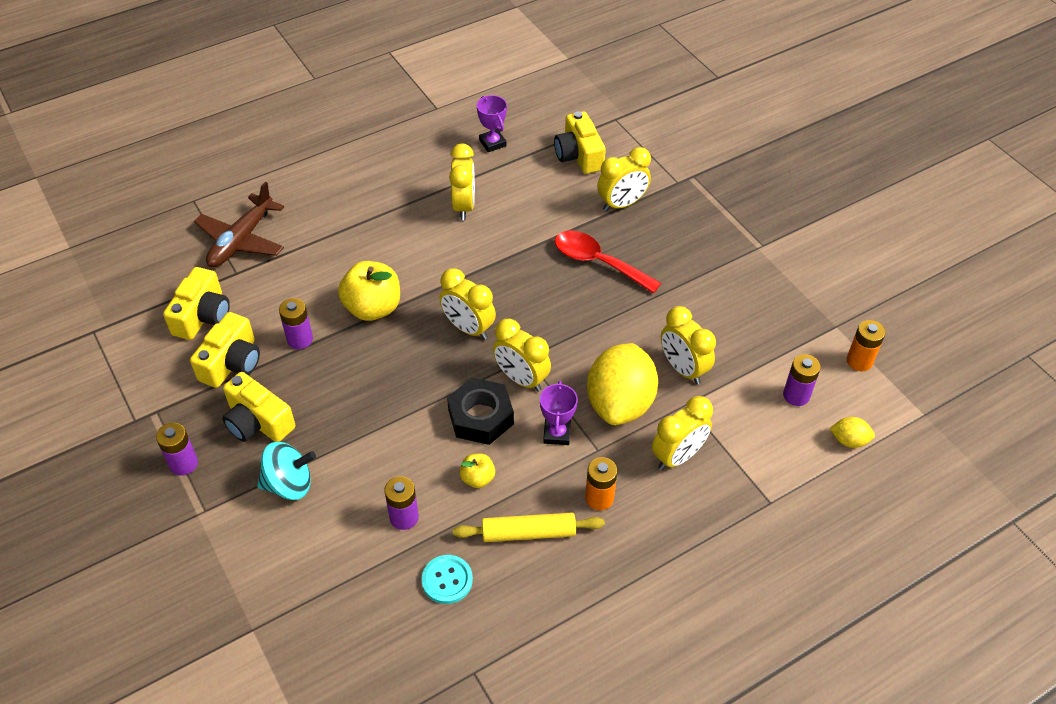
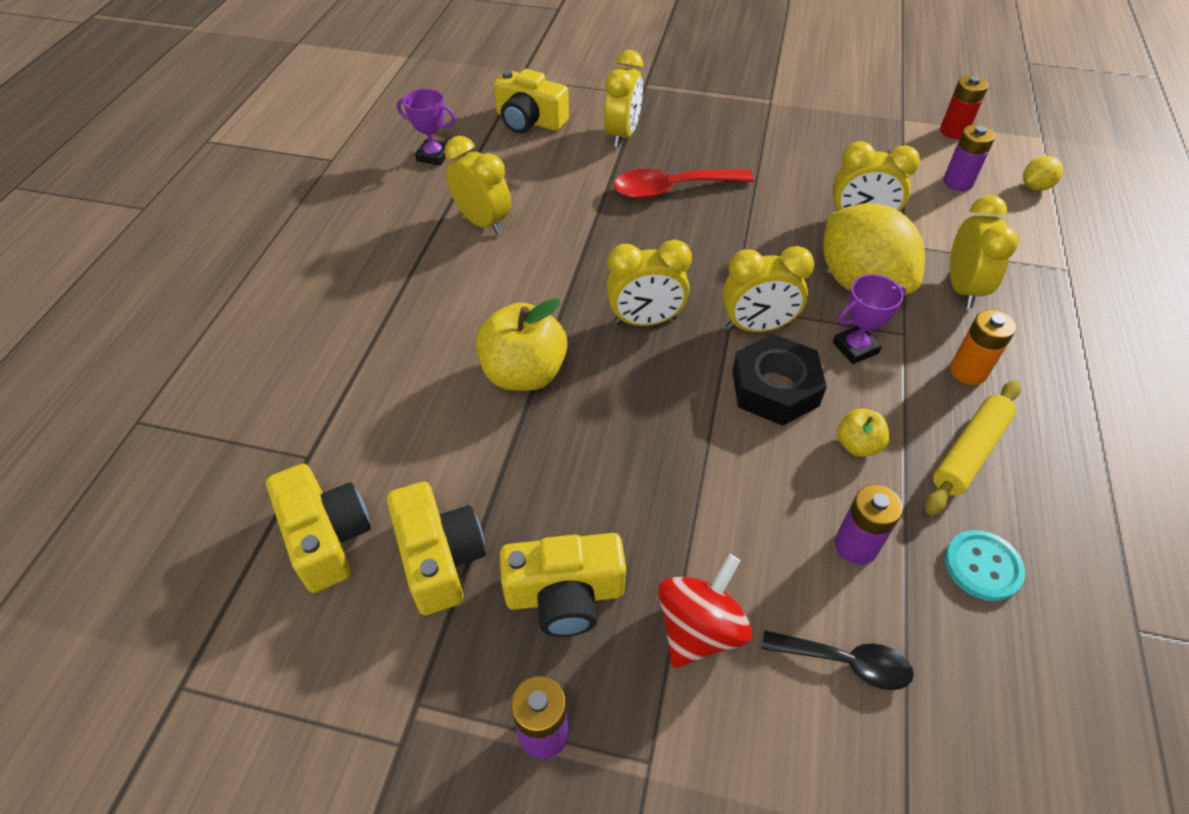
camera: 45 degrees left, 0 degrees up
brown plane [194,182,284,267] -> none
turquoise spinning top [257,442,316,500] -> red spinning top [658,554,753,668]
purple battery [279,298,313,349] -> none
purple trophy [540,381,578,445] -> purple trophy turned 75 degrees counterclockwise [833,274,906,364]
orange battery [847,320,885,371] -> red battery [940,75,988,139]
none -> black spoon [762,631,914,690]

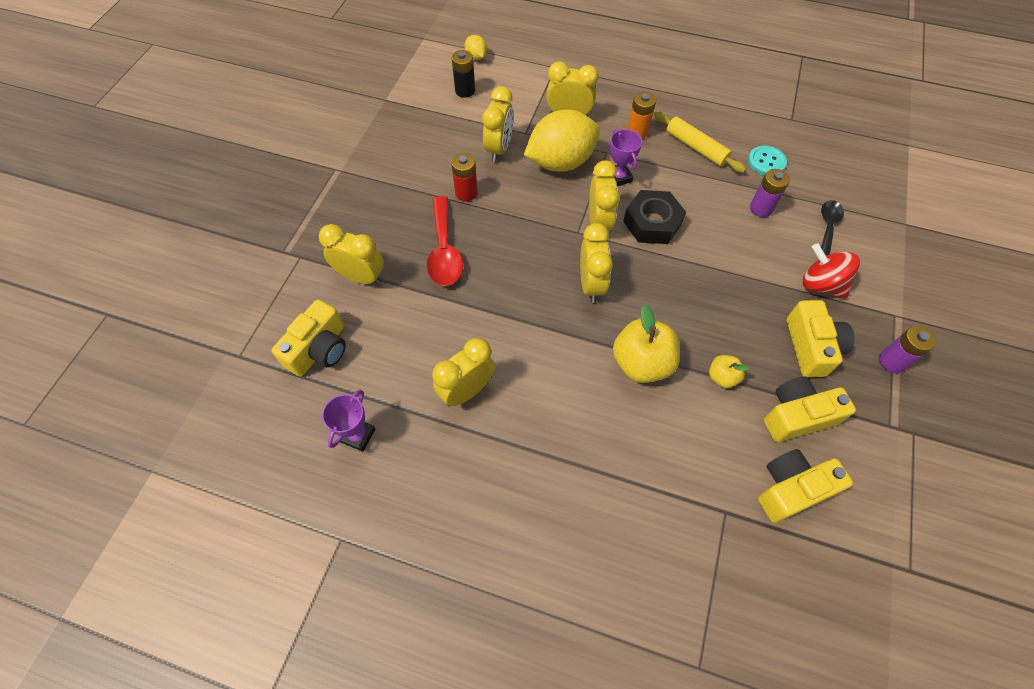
camera: 85 degrees left, 10 degrees up
yellow apple [837,409,889,457] -> yellow apple moved to [709,355,749,388]
red battery [940,75,988,139] -> red battery moved to [451,153,478,201]
purple battery [943,125,995,191] -> black battery [452,50,475,98]

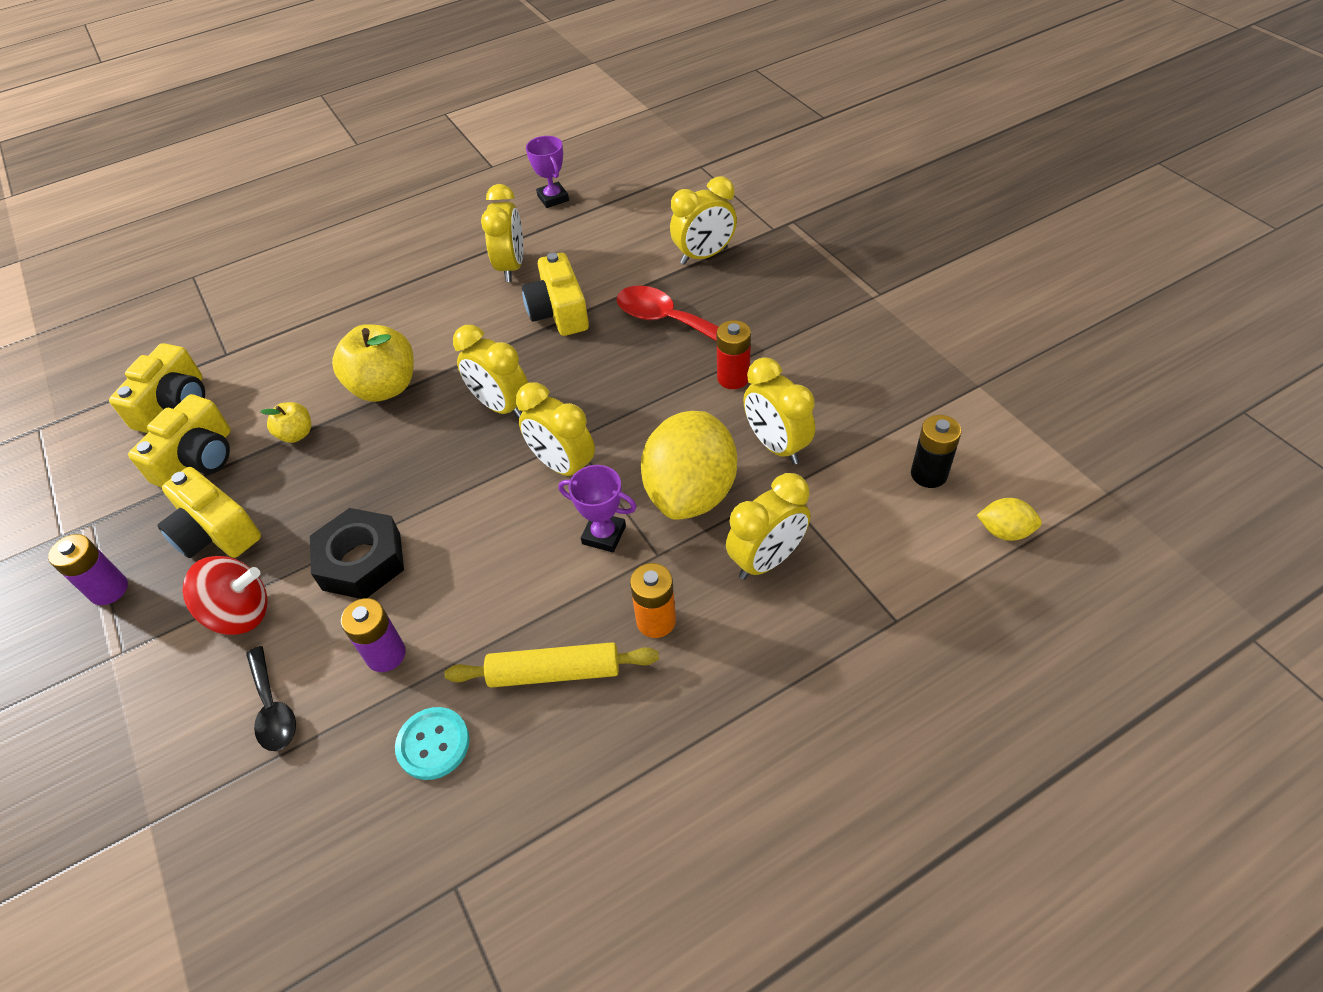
camera: 135 degrees right, 10 degrees down
yellow camera [271,300,346,376] -> yellow camera moved to [522,252,589,336]
black nut [623,190,686,244] -> black nut moved to [310,508,404,599]

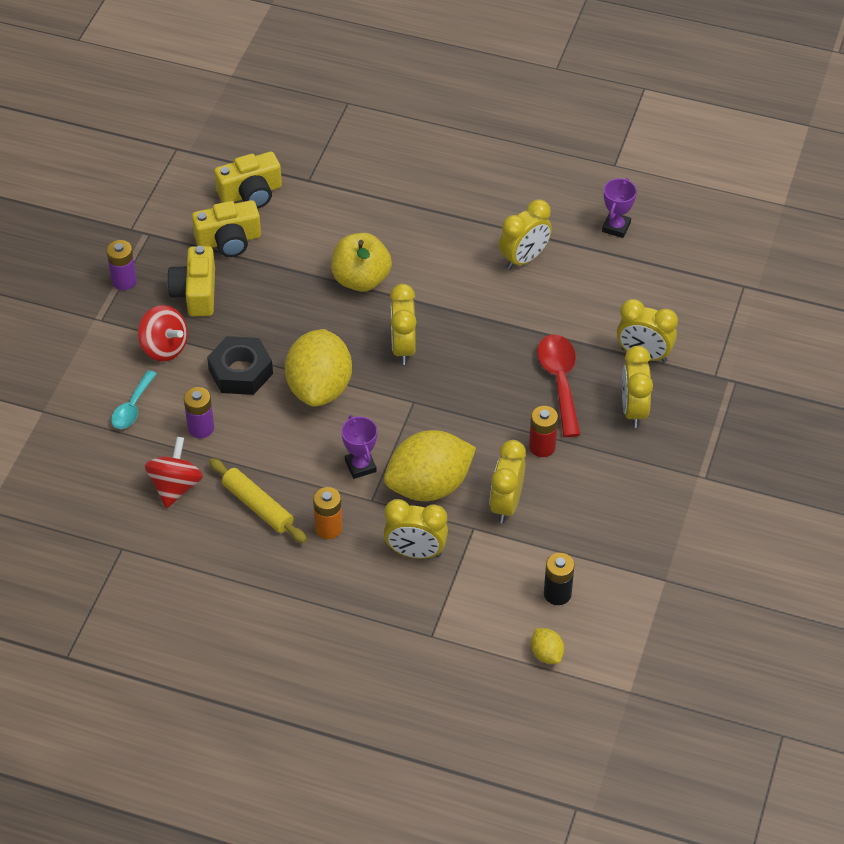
camera: 45 degrees right, 0 degrees up
black spoon [246,646,296,751] -> turquoise spoon [111,370,157,429]
yellow apple [260,402,311,443] -> none
turquoise button [395,707,470,780] -> red spinning top [145,437,203,508]
yellow clock [516,382,595,476] -> yellow clock moved to [622,346,653,428]
yellow camera [522,252,589,336] -> none
none -> yellow lemon [285,329,352,407]

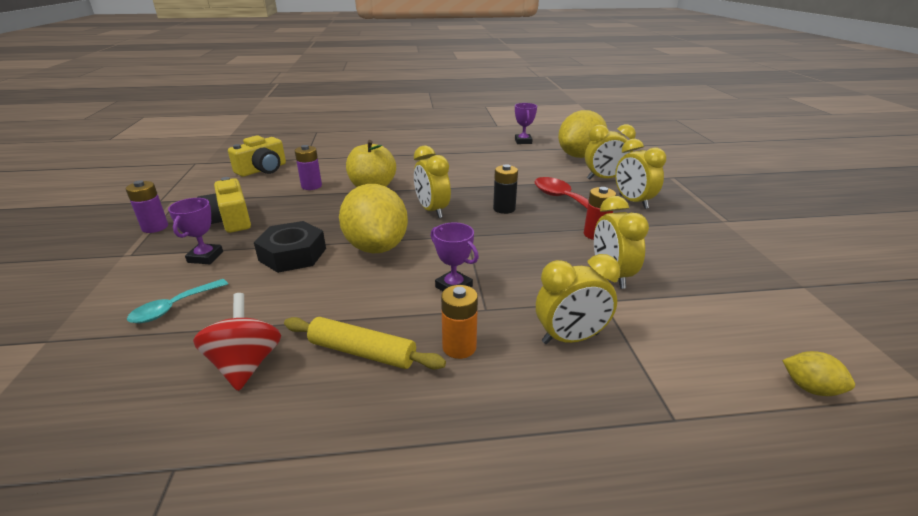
camera: 25 degrees left, 20 degrees down
turquoise spoon [111,370,157,429] -> turquoise spoon turned 45 degrees clockwise [127,279,228,323]
red spinning top [138,305,188,361] -> purple trophy [168,198,223,264]
purple battery [184,387,214,438] -> purple battery moved to [295,145,322,190]
yellow camera [192,200,261,257] -> none
yellow lemon [384,430,476,501] -> yellow lemon moved to [558,110,607,158]
yellow clock [499,200,552,270] -> none
black battery [544,553,575,605] -> black battery moved to [493,164,518,214]

